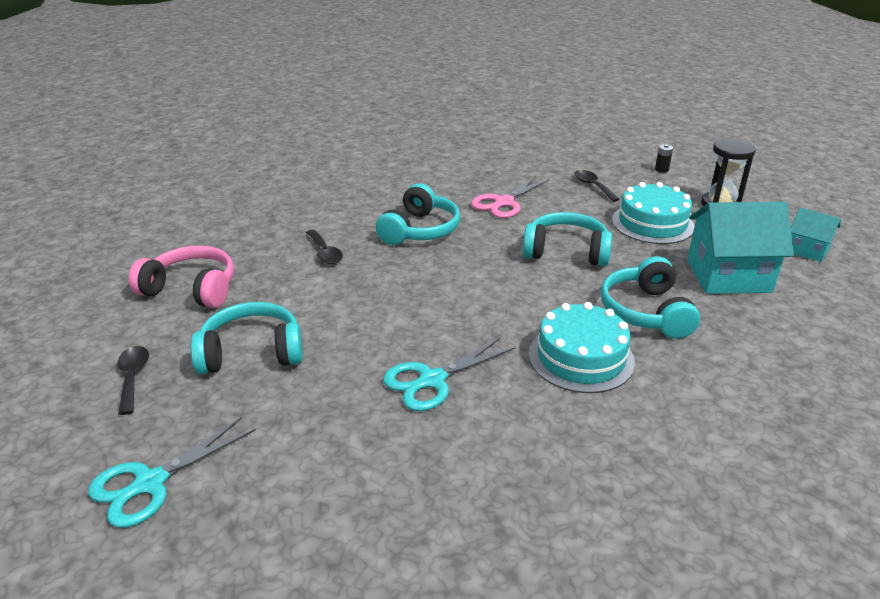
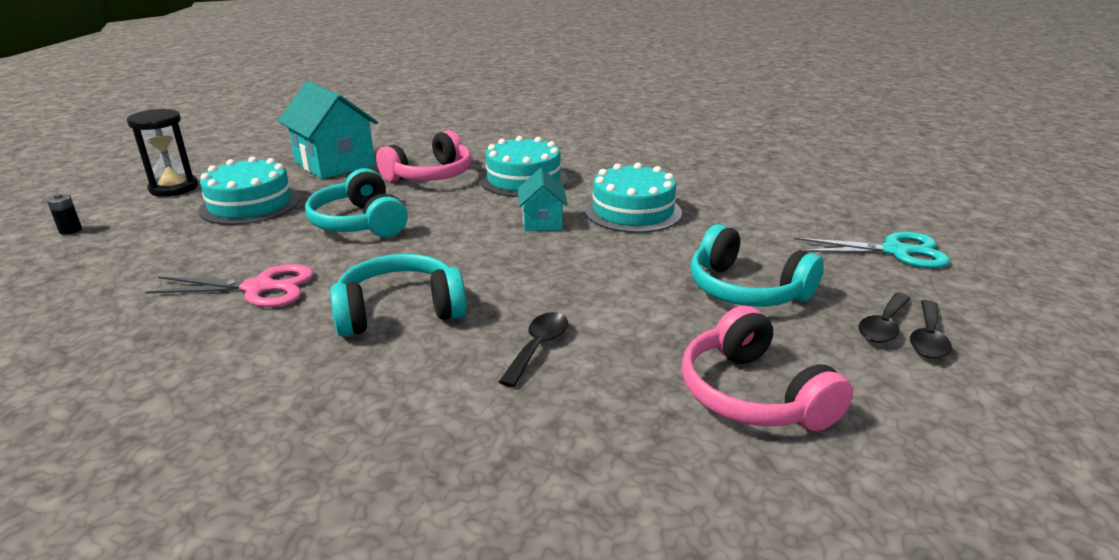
camera: 130 degrees left, 5 degrees down
turquoise scissors [383,337,516,411] -> turquoise cake [585,163,682,233]
black spoon [574,170,620,202] -> black spoon moved to [910,300,952,359]
turquoise headphones [600,256,700,339] -> pink headphones [376,130,472,182]
turquoise house [791,208,841,262] -> turquoise house moved to [518,168,568,231]

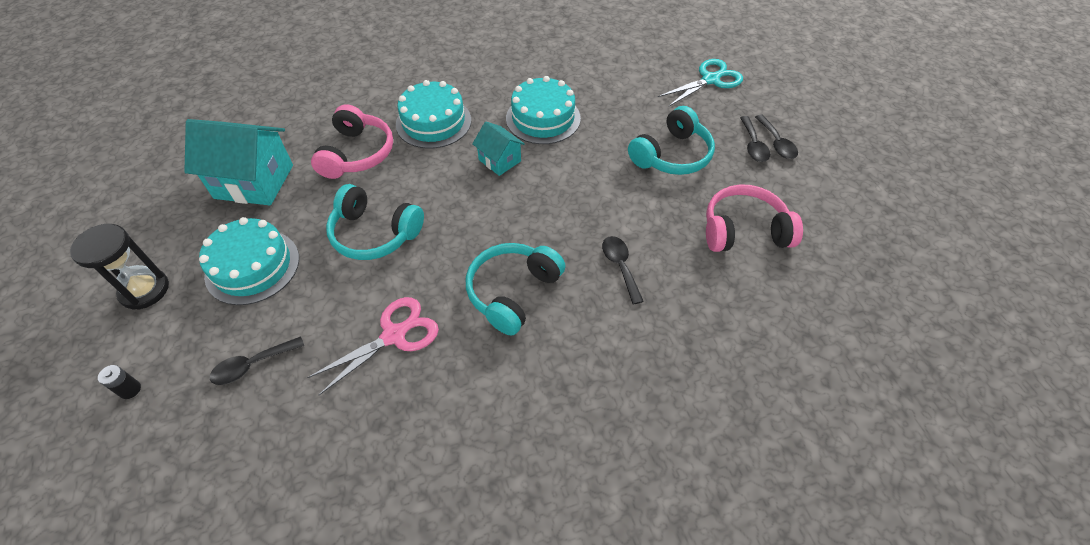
camera: 40 degrees left, 25 degrees up
pink headphones [682,305,853,431] -> pink headphones turned 150 degrees clockwise [706,184,803,252]
turquoise headphones [690,224,824,307] -> turquoise headphones turned 45 degrees counterclockwise [628,106,715,175]
none -> black spoon [210,336,304,385]

